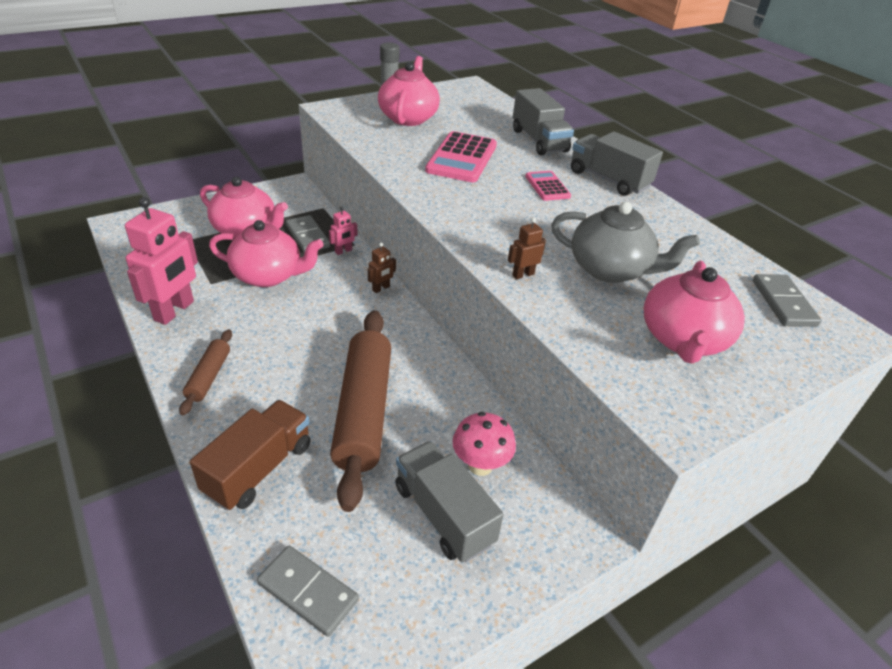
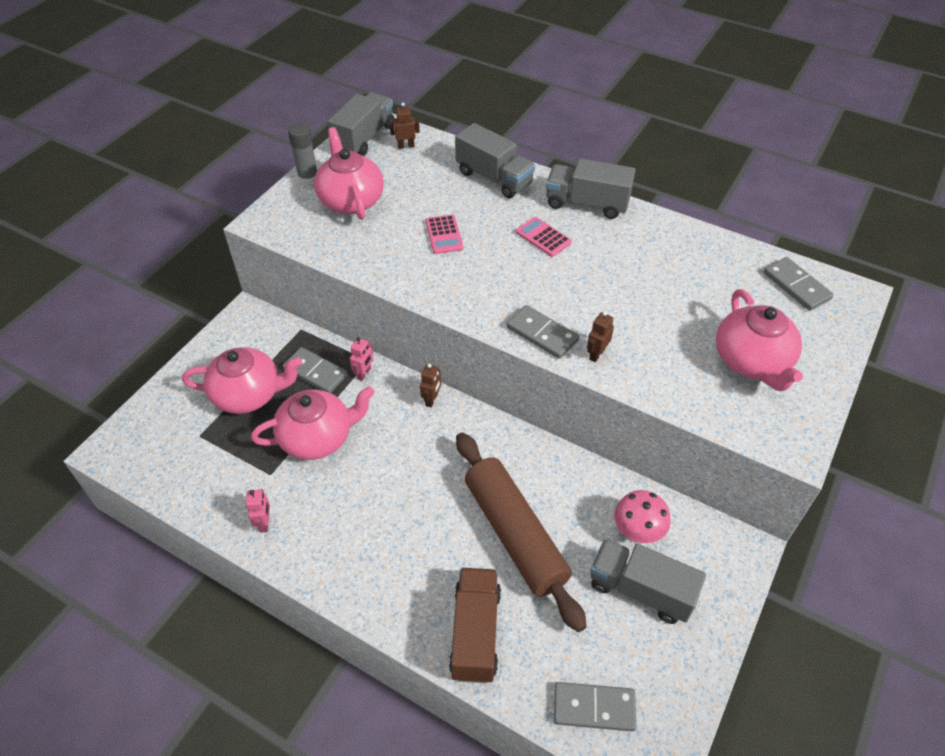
camera: 25 degrees left, 10 degrees up
pink robot [125,197,198,325] -> pink robot [246,489,270,532], size x0.46
brown rolling pin [179,329,232,415] -> none
pink calculator [425,131,497,182] -> pink calculator [425,215,463,254], size x0.55
grey teapot [551,202,700,283] -> none
none -> grey truck [328,92,394,156]
none -> brown robot [389,102,420,149]
none -> grey domino [506,305,579,359]

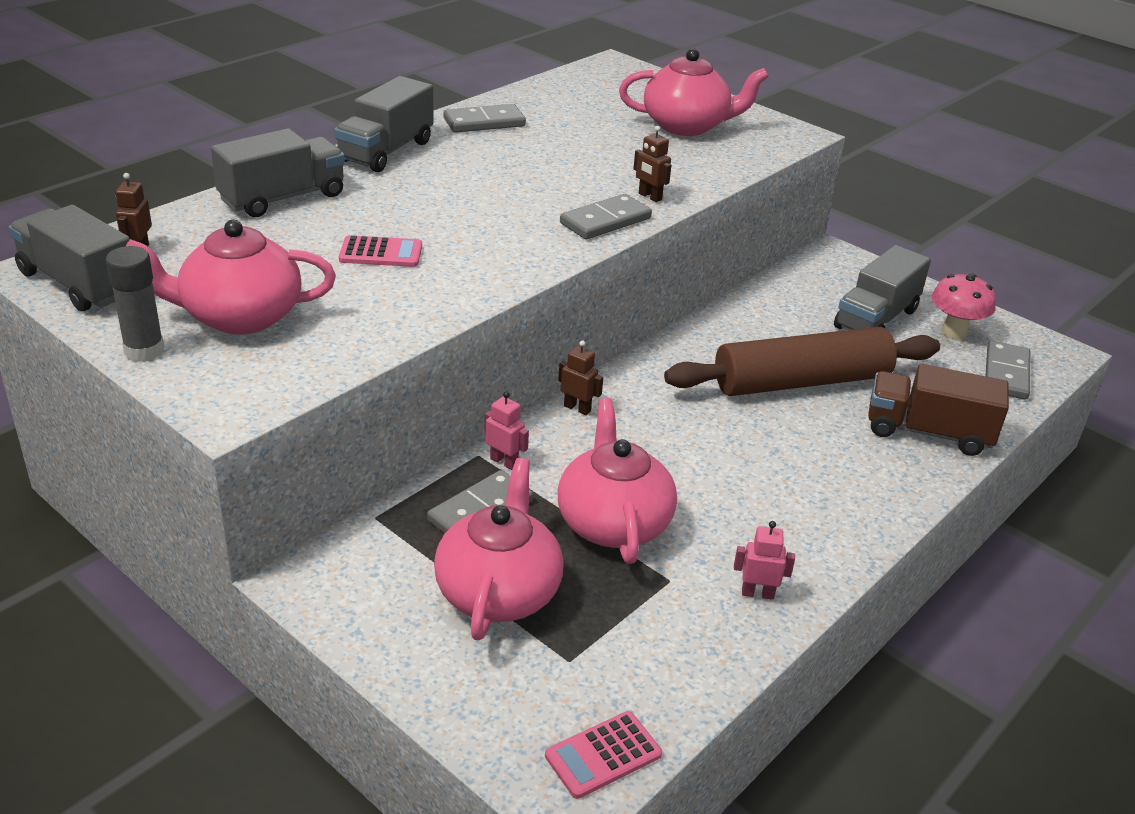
camera: 80 degrees left, 15 degrees down
pink calculator [516,217,572,257] -> pink calculator moved to [545,711,662,799]
pink mushroom [614,490,671,543] -> pink mushroom moved to [931,274,996,340]
grey domino [764,257,834,311] -> grey domino moved to [444,104,526,133]

